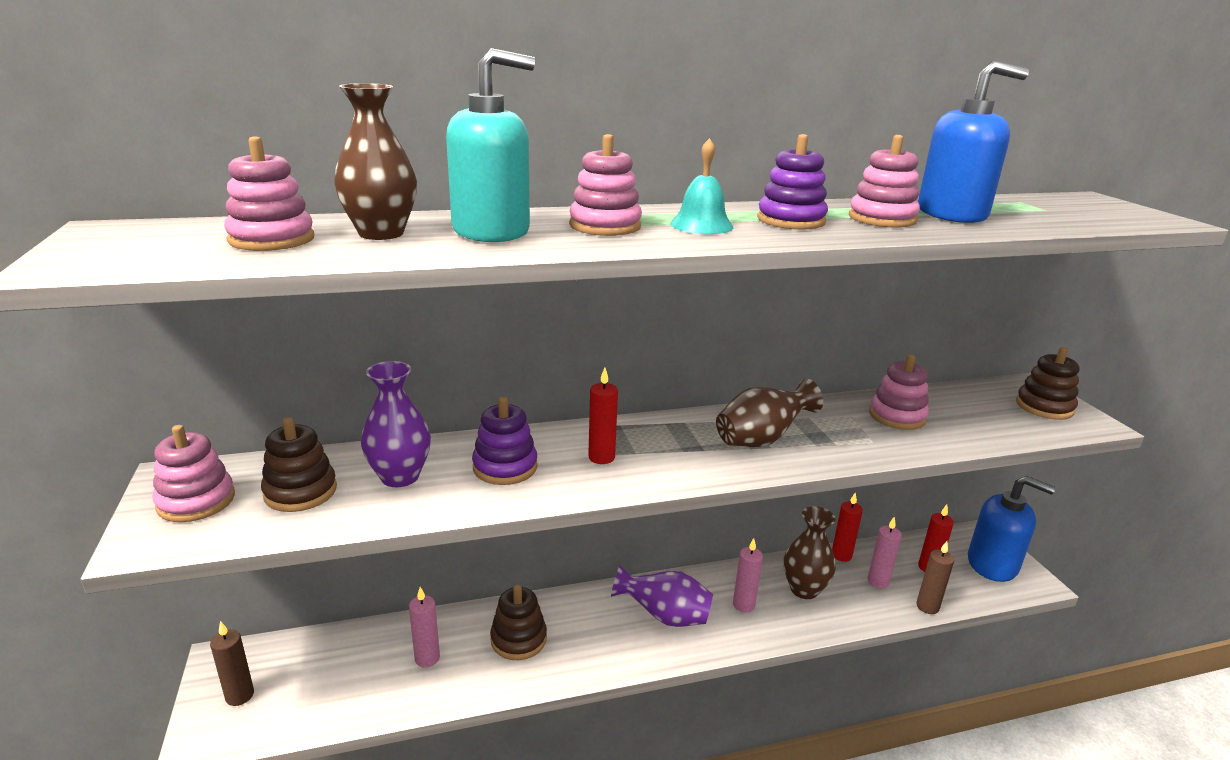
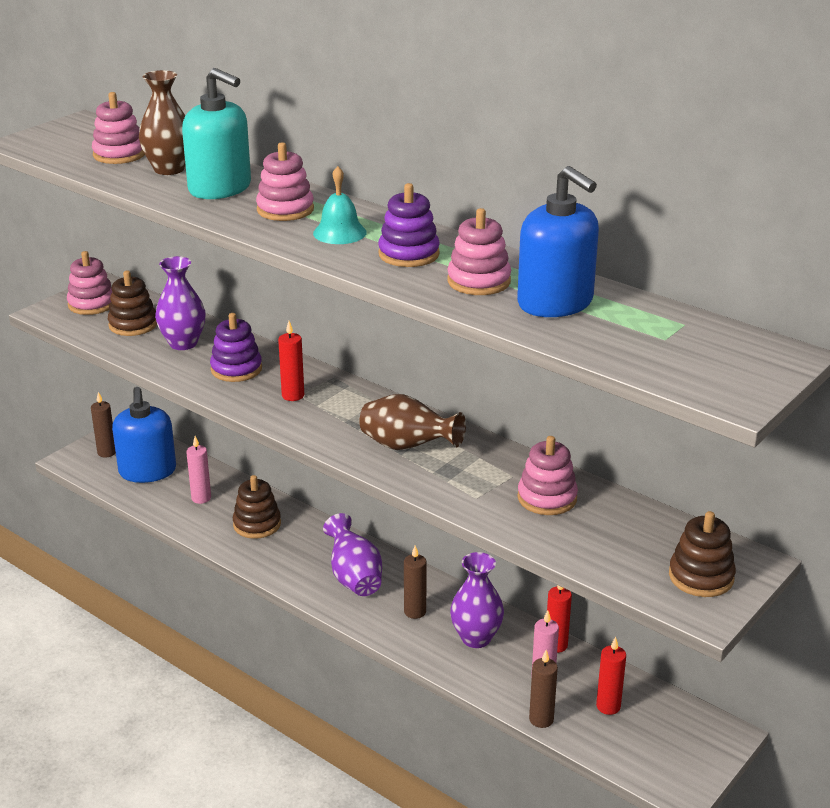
camera: 55 degrees right, 5 degrees up
pink candle [733,538,763,613] -> brown candle [404,545,427,619]
brown vase [784,506,836,599] -> purple vase [450,552,504,648]
blue soap dispenser [968,476,1055,582] -> blue soap dispenser moved to [112,387,176,483]

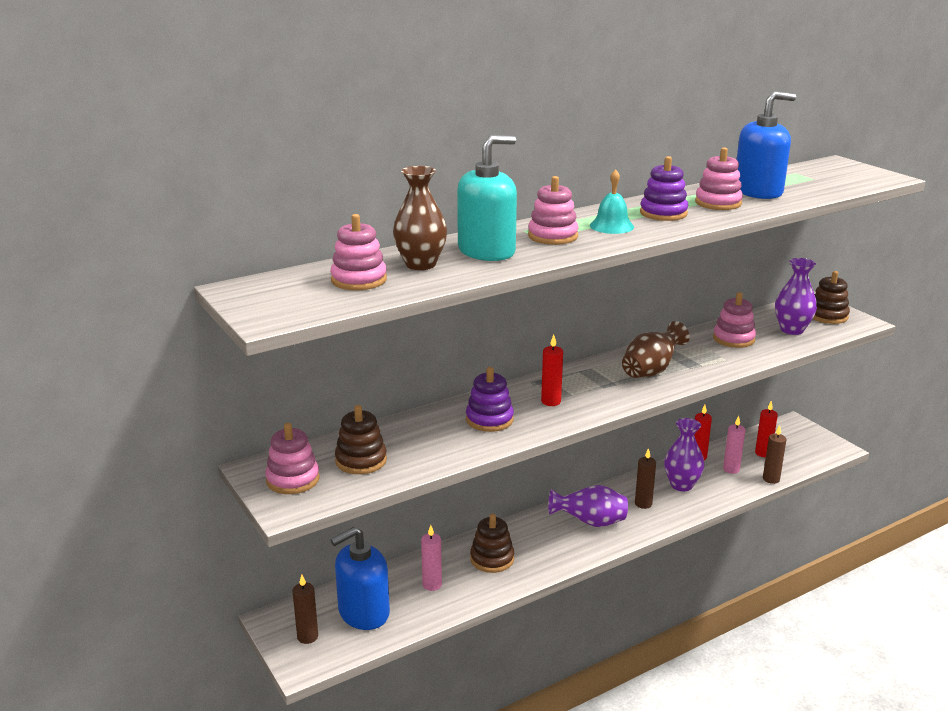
camera: 70 degrees left, 5 degrees down
blue soap dispenser [112,387,176,483] -> blue soap dispenser turned 135 degrees clockwise [331,527,390,630]
purple vase [155,256,206,350] -> purple vase moved to [775,258,817,335]

